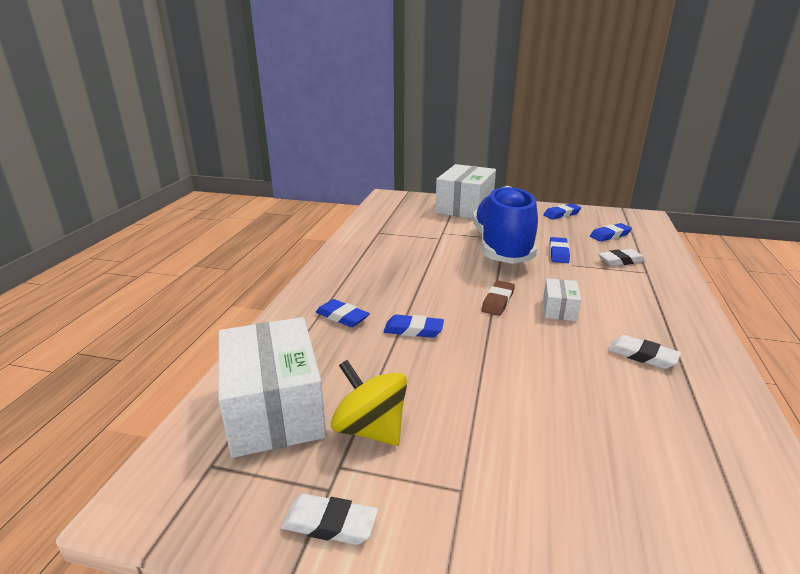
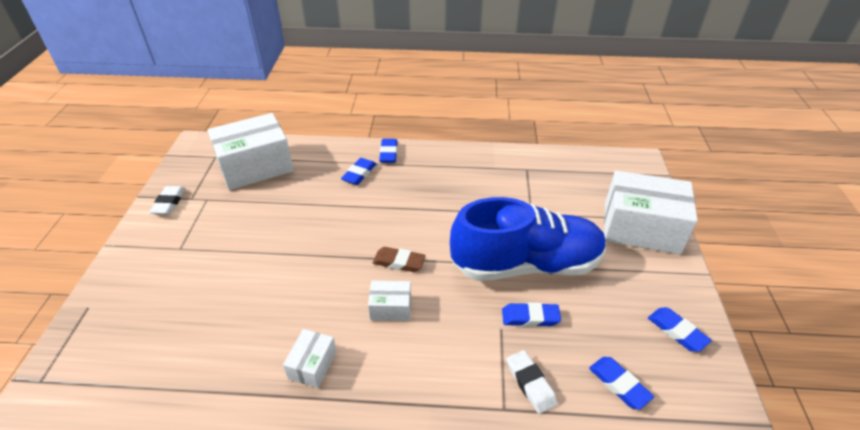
camera: 80 degrees right, 15 degrees up
yellow spinning top [331,360,407,446] -> none
blue eraser [383,315,444,338] -> blue eraser moved to [379,139,398,163]
white eraser [608,335,681,369] -> white box [283,329,337,388]

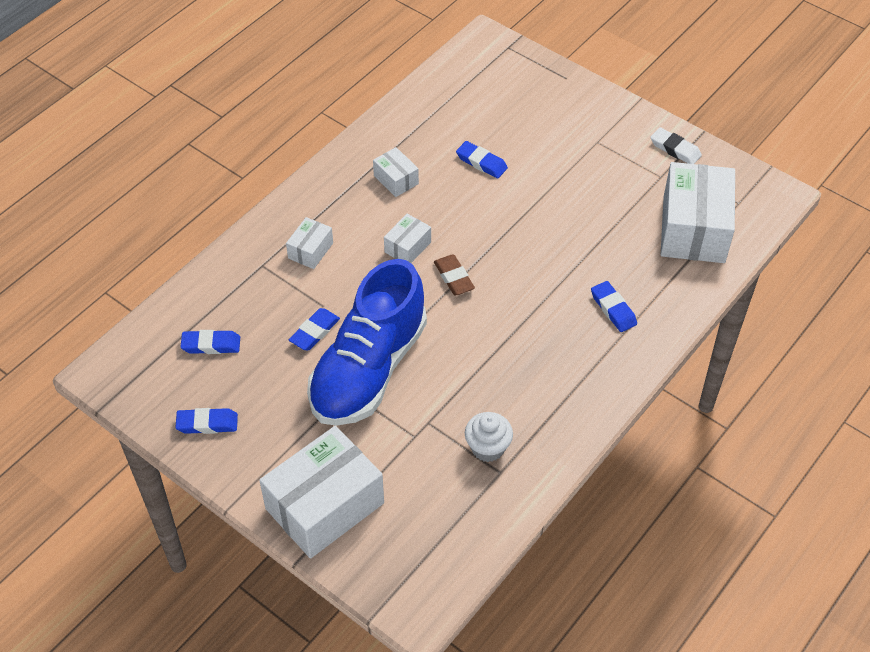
camera: 125 degrees right, 10 degrees up
brown eraser [373,247,426,272] -> brown eraser turned 75 degrees counterclockwise [434,254,475,295]
blue eraser [379,139,398,163] -> blue eraser moved to [456,141,508,178]
white eraser [507,350,557,414] -> none
none -> white box [286,217,333,269]
none -> white cupcake [465,412,513,462]

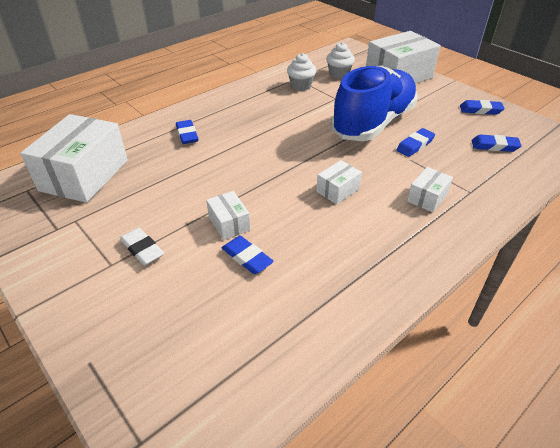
camera: 170 degrees left, 10 degrees down
white box [373,147,419,197] -> white box moved to [206,191,250,240]
brown eraser [434,254,475,295] -> none
white eraser [650,127,702,164] -> white eraser moved to [120,228,164,266]
none -> white cupcake [326,42,355,79]

